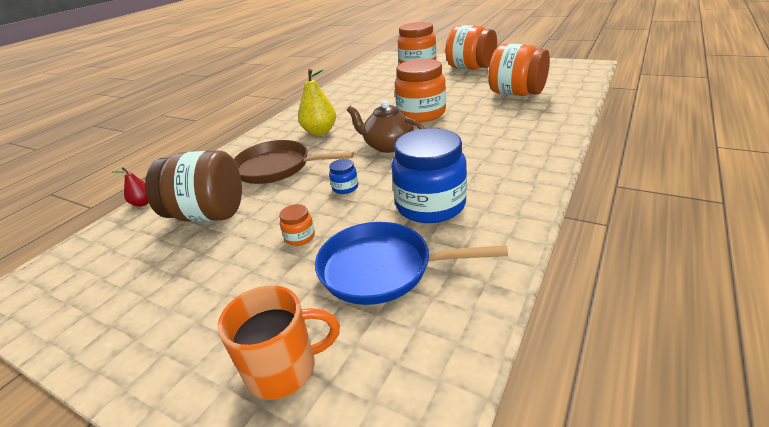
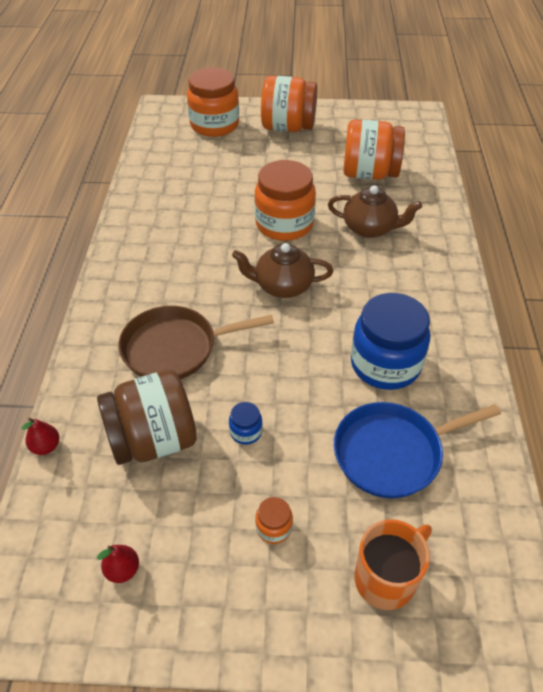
camera: 30 degrees left, 15 degrees up
orange jar [279,204,315,246] -> orange jar moved to [255,497,293,544]
yellow pear [298,69,336,135] -> none
blue jar [329,159,358,194] -> blue jar moved to [229,402,263,445]
none -> red pear [97,545,139,583]
none -> brown teapot [328,185,422,238]

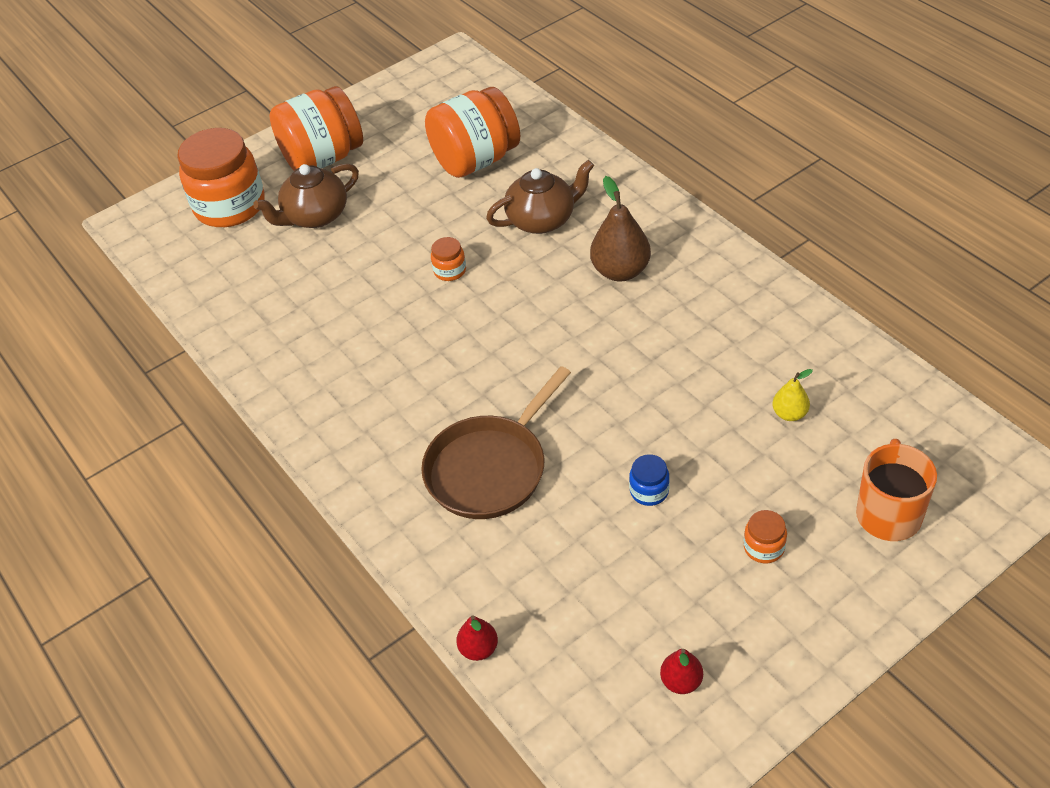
camera: 35 degrees left, 0 degrees up
brown jar [97,370,197,465] -> none
brown teapot [232,243,333,298] -> brown teapot moved to [253,164,359,228]
orange jar [254,160,316,241] -> orange jar [431,237,466,281], size x0.42
blue pan [334,402,501,498] -> yellow pear [773,369,813,421]
blue jar [351,293,430,390] -> none
none -> brown pear [590,176,651,282]

